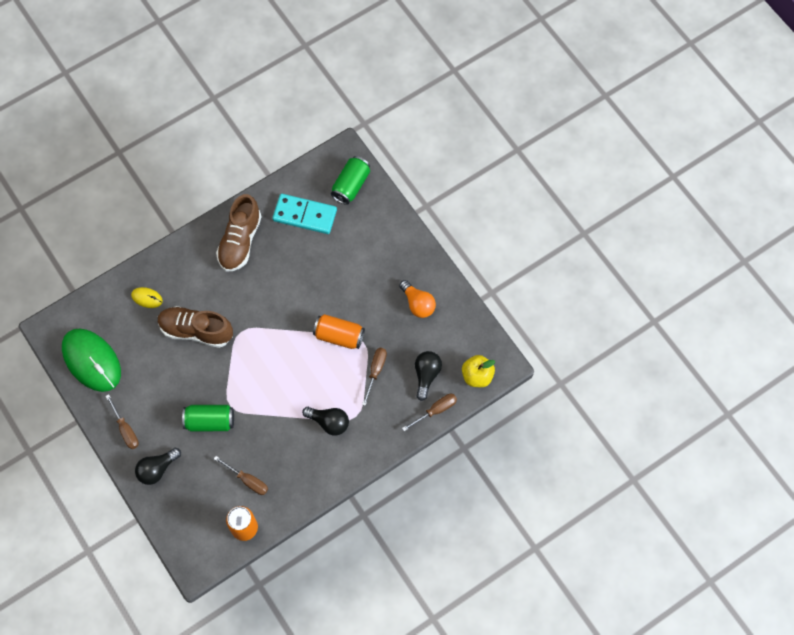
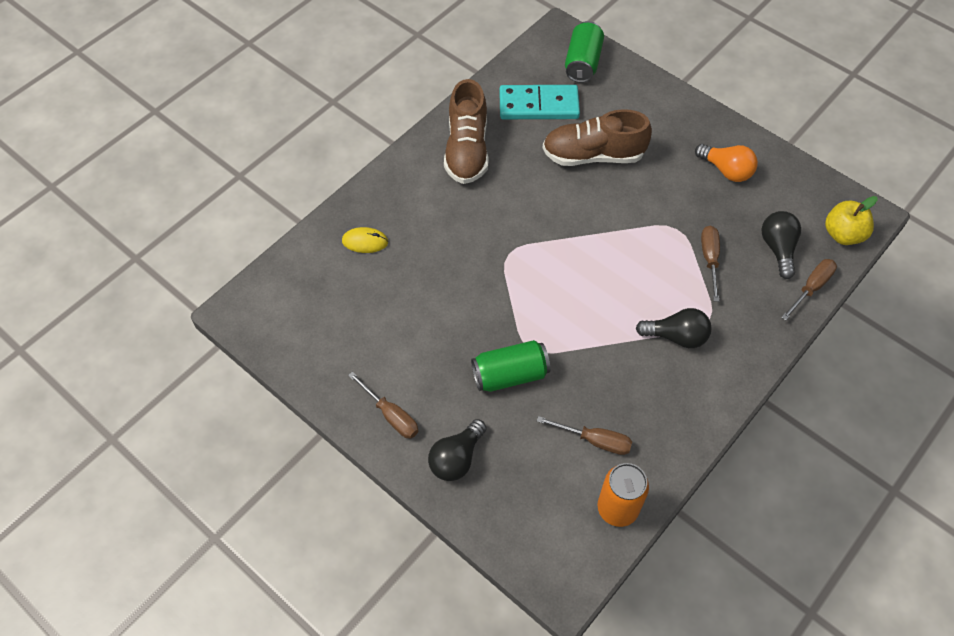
camera: 15 degrees left, 10 degrees down
green mouse [62,329,121,392] -> none
brown shoe [158,306,233,348] -> brown shoe moved to [543,109,652,166]
orange can [313,314,365,349] -> none

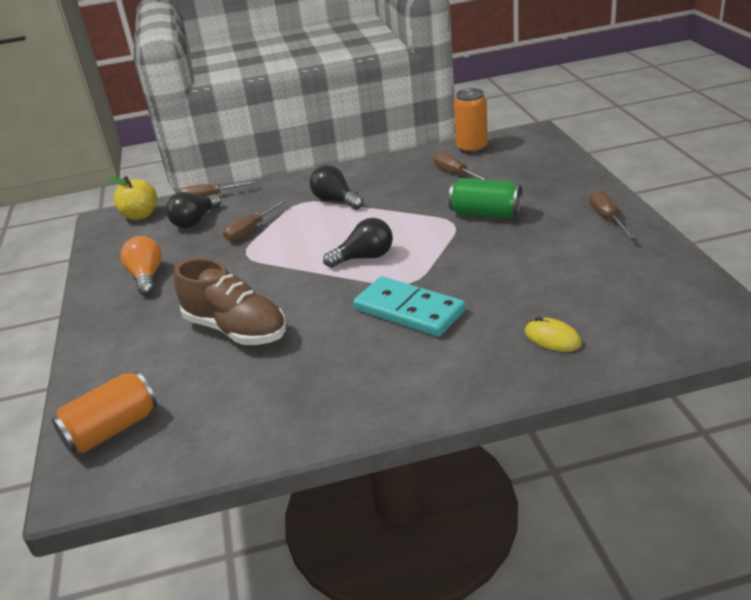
camera: 140 degrees left, 25 degrees down
black light bulb [428,419,487,481] -> black light bulb moved to [323,218,393,268]
brown shoe [444,79,489,184] -> none
turquoise domino [499,85,580,119] -> turquoise domino moved to [353,276,465,337]
green can [565,21,604,83] -> orange can [51,371,157,453]

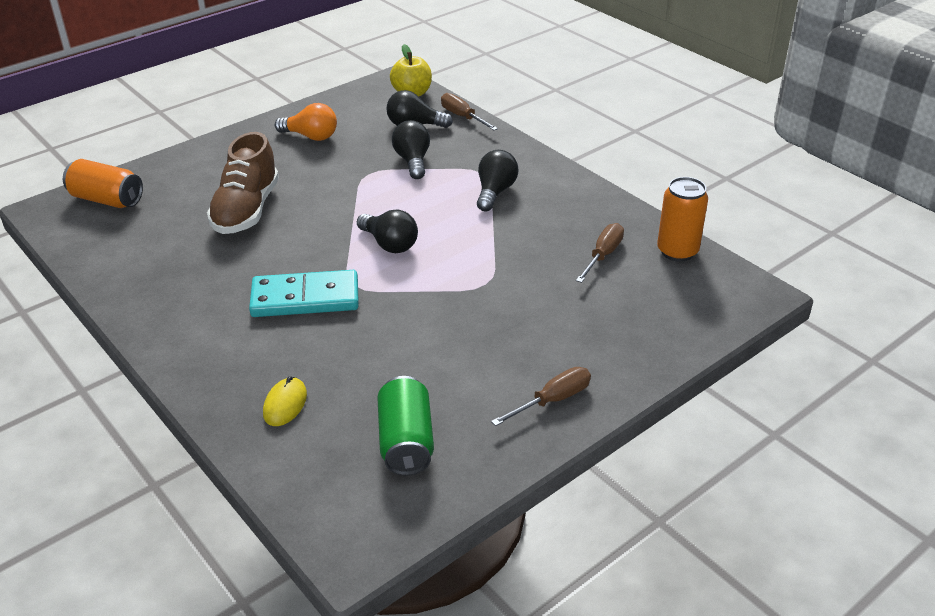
camera: 60 degrees right, 5 degrees up
orange light bulb [121,236,162,296] -> orange light bulb turned 60 degrees clockwise [275,103,337,141]
brown screwdriver [223,199,288,242] -> black light bulb [392,120,430,179]
turquoise domino [353,276,465,337] -> turquoise domino turned 75 degrees clockwise [249,270,359,317]
green can [449,178,522,219] -> green can moved to [377,376,434,476]

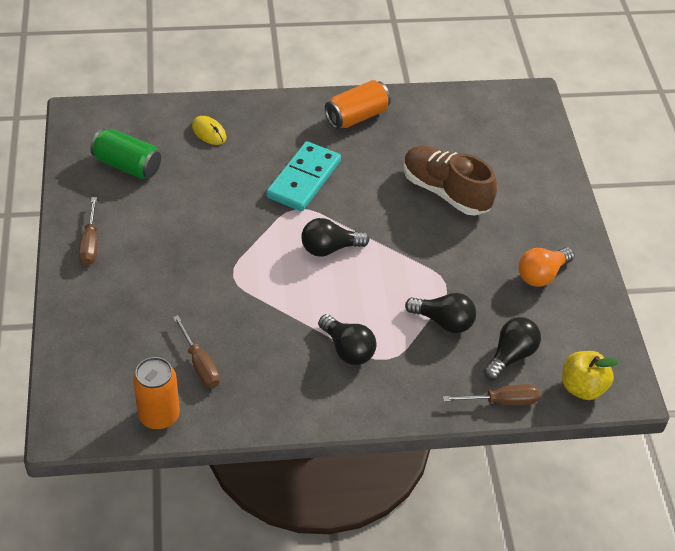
camera: 120 degrees right, 10 degrees up
orange can [63,159,143,208] -> orange can moved to [325,80,391,129]

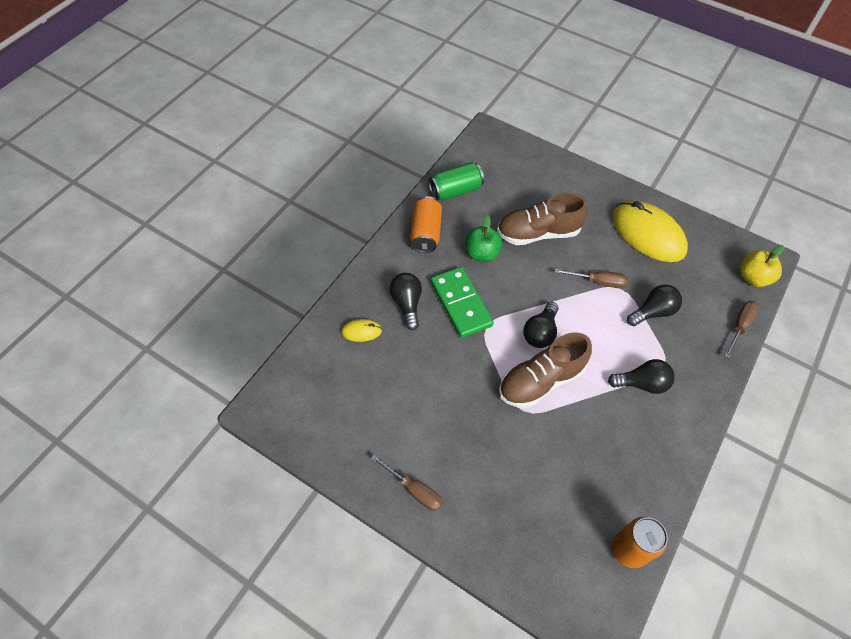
camera: 50 degrees left, 10 degrees up
green can [90,128,161,179] -> green can moved to [428,162,484,201]
brown screwdriver [173,315,220,388] -> brown screwdriver moved to [555,269,627,288]
turquoise domino [266,141,341,211] -> green domino [431,267,494,338]
black light bulb [484,317,541,380] -> black light bulb moved to [390,273,422,330]
orange light bulb [519,247,574,287] -> yellow mouse [612,201,688,262]
none -> green apple [465,215,503,262]
none -> brown shoe [499,332,592,408]

